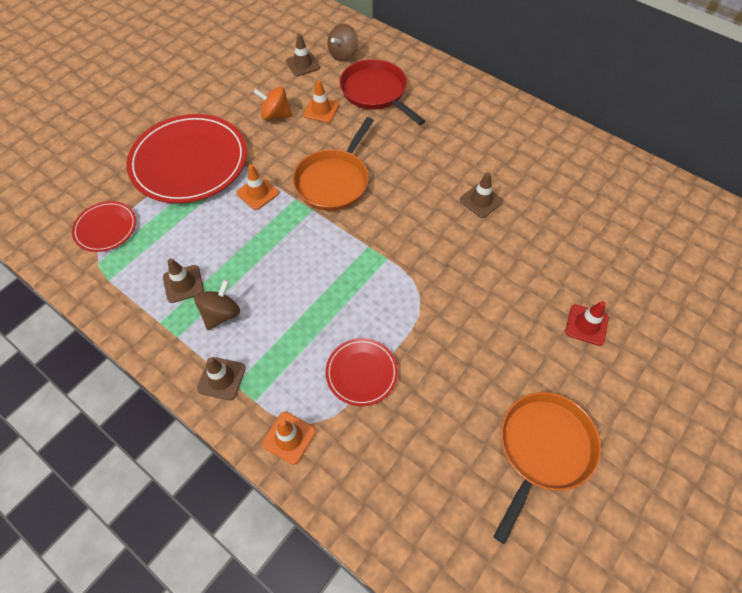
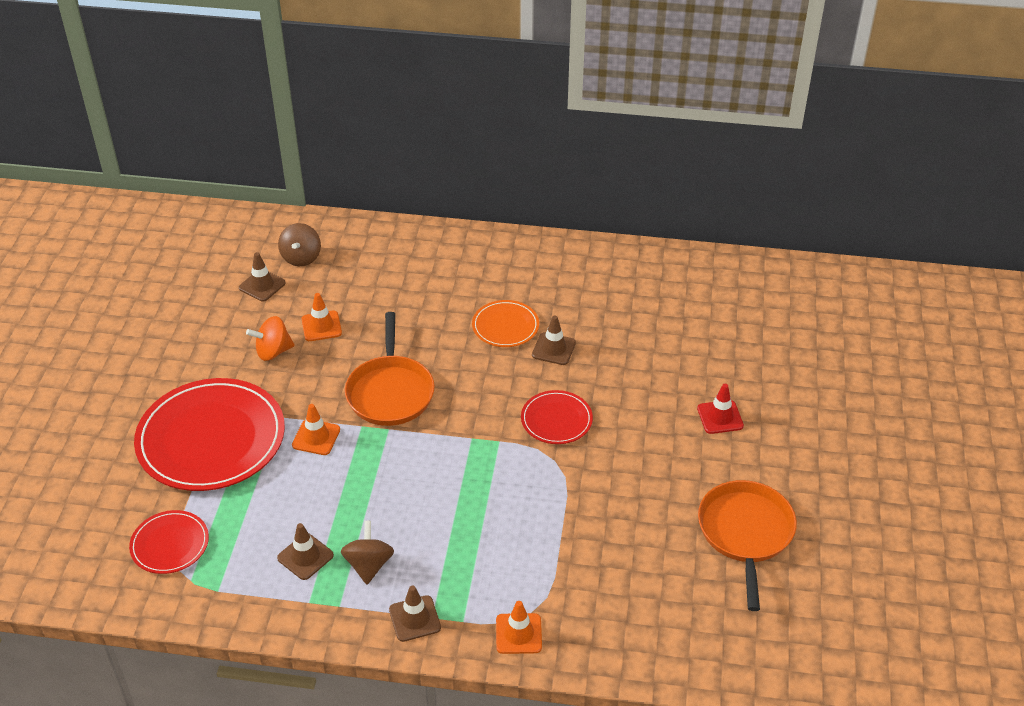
camera: 30 degrees left, 15 degrees down
red plate [326,338,398,406] -> red plate moved to [521,390,593,444]
red pan [340,59,425,125] -> none
none -> orange plate [472,300,539,347]

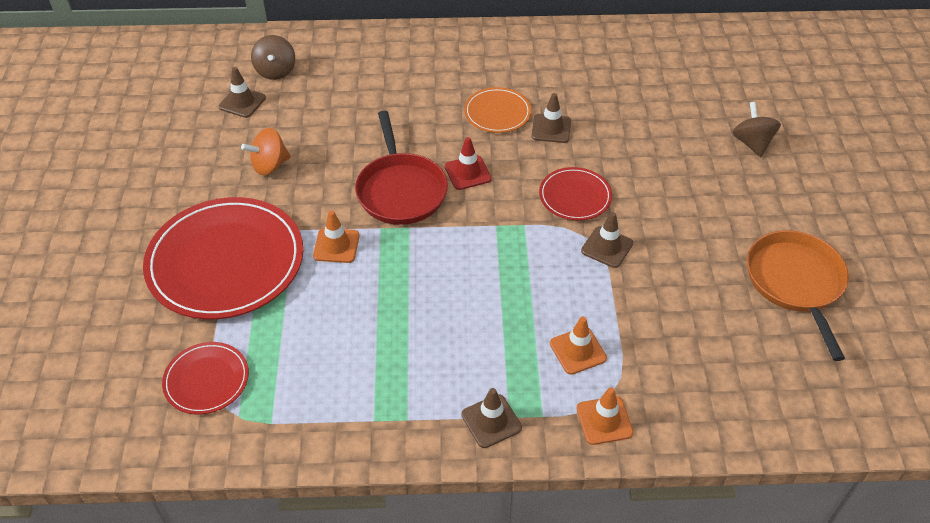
camera: 10 degrees left, 5 degrees up
brown traffic cone [277,523,334,580] -> brown traffic cone moved to [581,212,633,268]
orange traffic cone [302,293,342,341] -> orange traffic cone moved to [550,317,607,375]
brown spinning top [341,521,394,584] -> brown spinning top moved to [732,102,781,157]
orange pan [345,312,435,426] -> red pan [355,111,448,225]
red traffic cone [697,384,744,434] -> red traffic cone moved to [445,137,492,190]

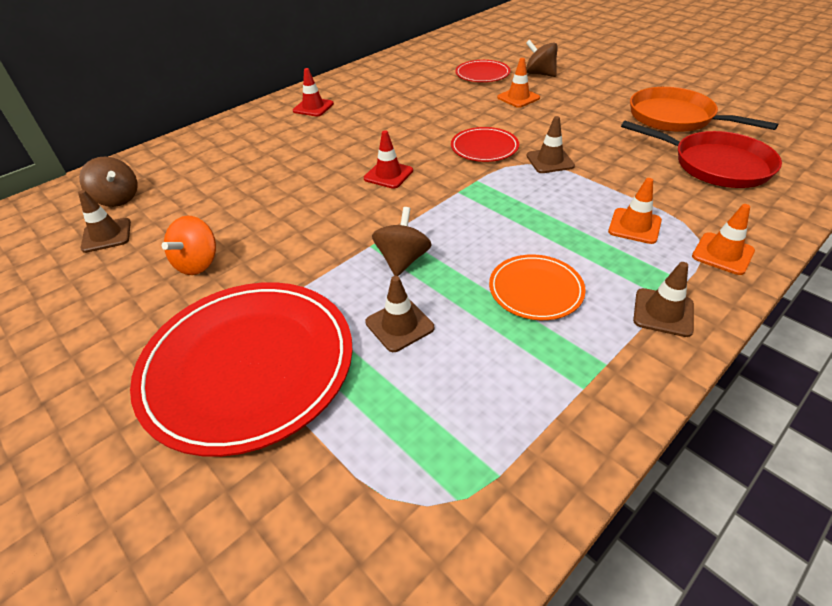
camera: 40 degrees left, 5 degrees down
red plate [162,342,249,414] -> red plate moved to [455,60,511,82]
orange traffic cone [313,210,359,263] -> orange traffic cone moved to [497,58,540,108]
red pan [355,111,448,225] -> red pan moved to [621,121,782,188]
orange plate [464,87,531,133] -> orange plate moved to [489,254,586,320]
brown traffic cone [531,93,571,143] -> brown traffic cone moved to [365,276,434,352]
none -> red traffic cone [293,68,334,116]
none -> brown spinning top [372,207,431,276]

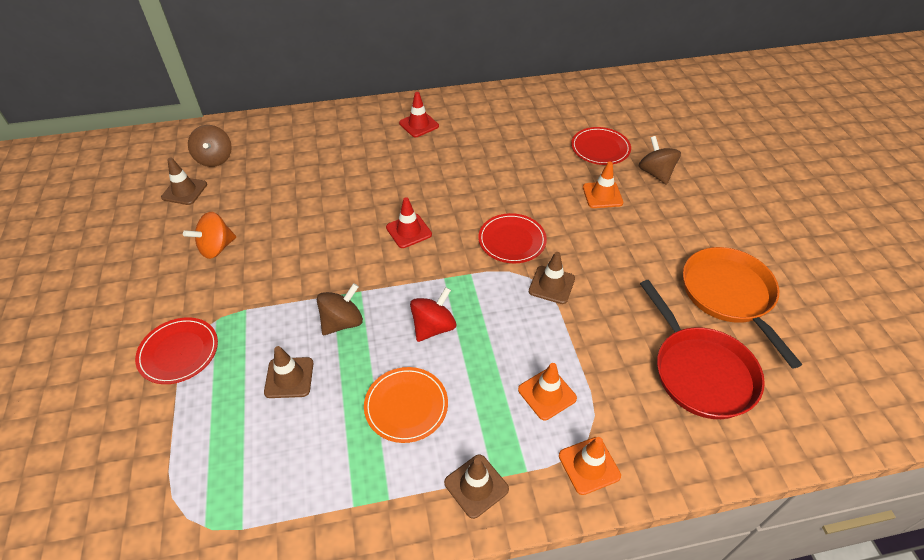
camera: 30 degrees right, 5 degrees up
red plate [130,282,353,457] -> red plate [135,317,218,384], size x0.49
none -> red spinning top [410,287,456,342]

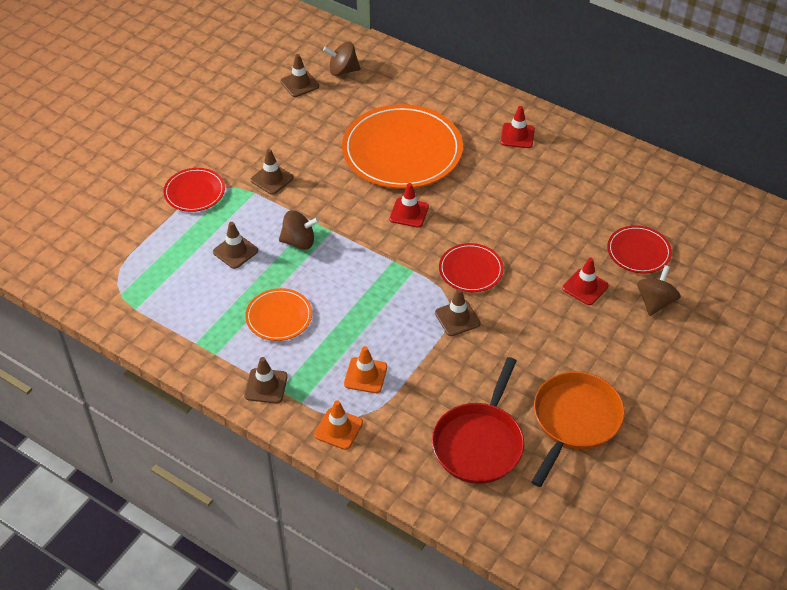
camera: 45 degrees right, 0 degrees up
orange spinning top [183,212,236,259] -> none
brown spinning top [188,125,232,167] -> brown spinning top turned 60 degrees clockwise [323,42,361,76]
red spinning top [410,287,456,342] -> none
orange traffic cone [583,162,623,208] -> red traffic cone [562,258,609,305]
none -> brown traffic cone [250,149,294,195]
none -> orange plate [342,104,463,189]

